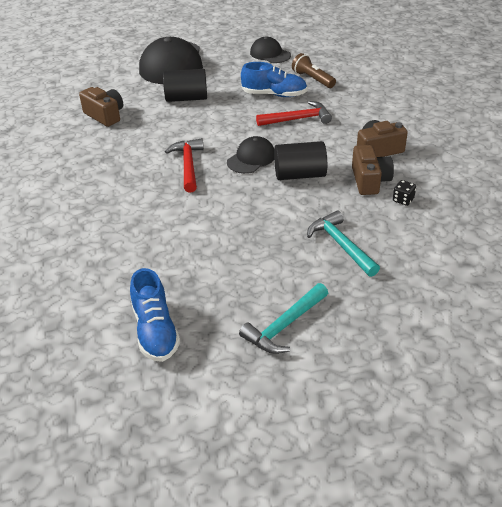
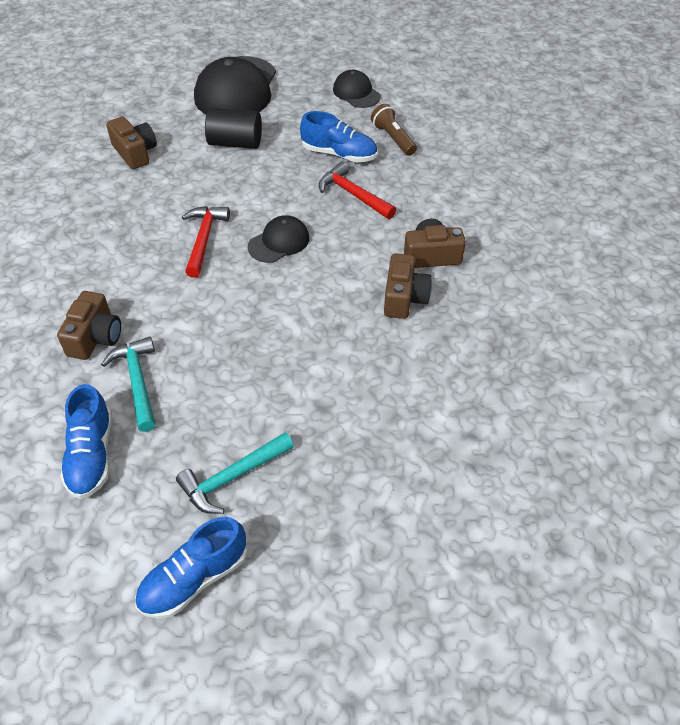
camera: 10 degrees right, 10 degrees up
red hammer [256,101,332,126] -> red hammer turned 135 degrees counterclockwise [319,162,396,219]
black cylinder [274,141,327,180] -> none
turquoise hammer [307,210,380,277] -> turquoise hammer moved to [101,337,156,432]
black dice [393,180,416,206] -> none
none -> brown camera [57,291,121,360]
none -> blue shoe [135,517,247,619]

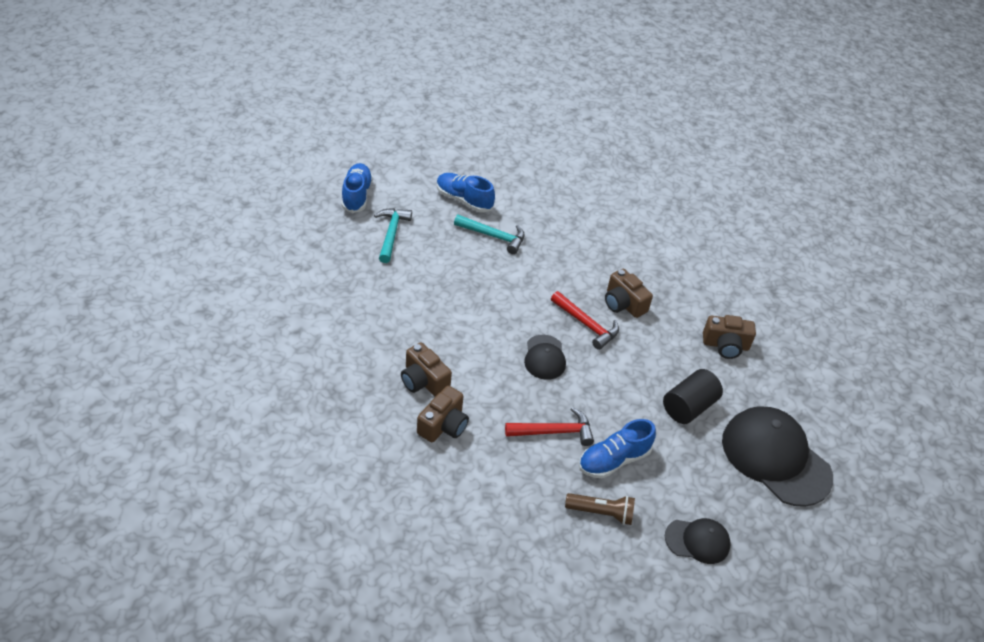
camera: 125 degrees right, 5 degrees down
brown camera [57,291,121,360] -> brown camera moved to [605,269,653,318]

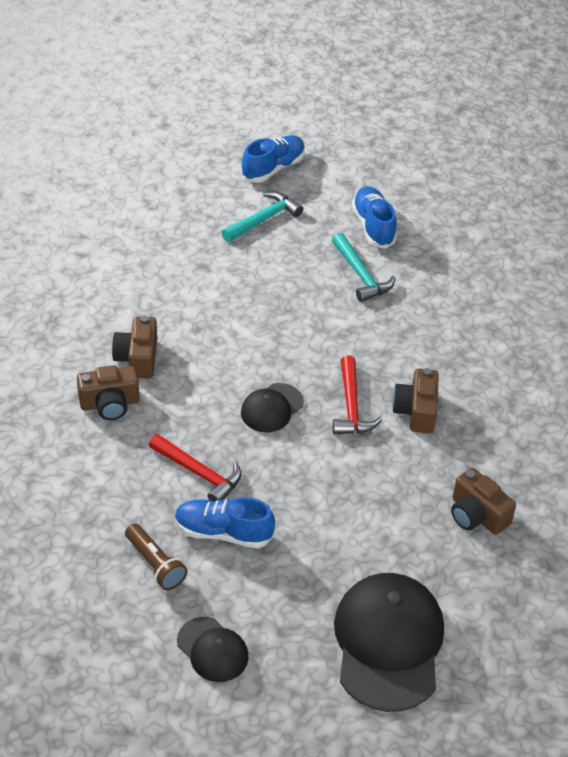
camera: 45 degrees right, 0 degrees up
black cylinder [663,369,723,424] -> none

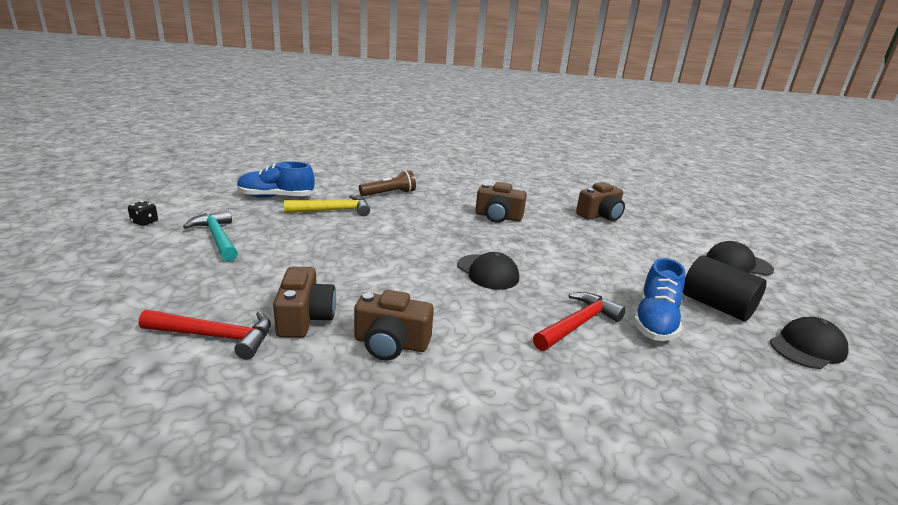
camera: 80 degrees left, 20 degrees down
brown camera [77,365,139,420] -> brown camera moved to [273,266,336,338]
brown flashlight [125,523,187,590] -> brown flashlight moved to [359,170,416,196]
blue shoe [241,135,305,183] -> black dice [128,201,158,226]
turquoise hammer [332,233,395,302] -> yellow hammer [284,194,370,216]
red hammer [333,355,382,435] -> red hammer moved to [139,310,271,360]
black cap [334,573,444,712] -> black cap [706,241,774,276], size x0.52
none -> black cylinder [683,255,767,321]

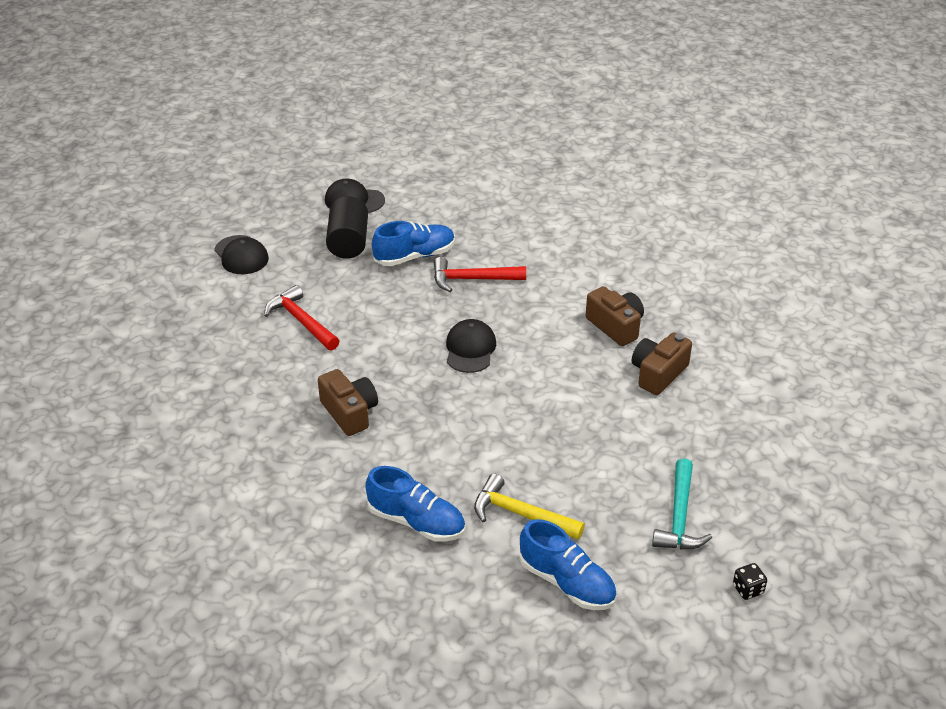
camera: 135 degrees left, 15 degrees up
red hammer [139,310,271,360] -> red hammer moved to [264,285,339,350]
brown flashlight [359,170,416,196] -> blue shoe [365,466,465,542]
brown camera [576,182,625,221] -> none

